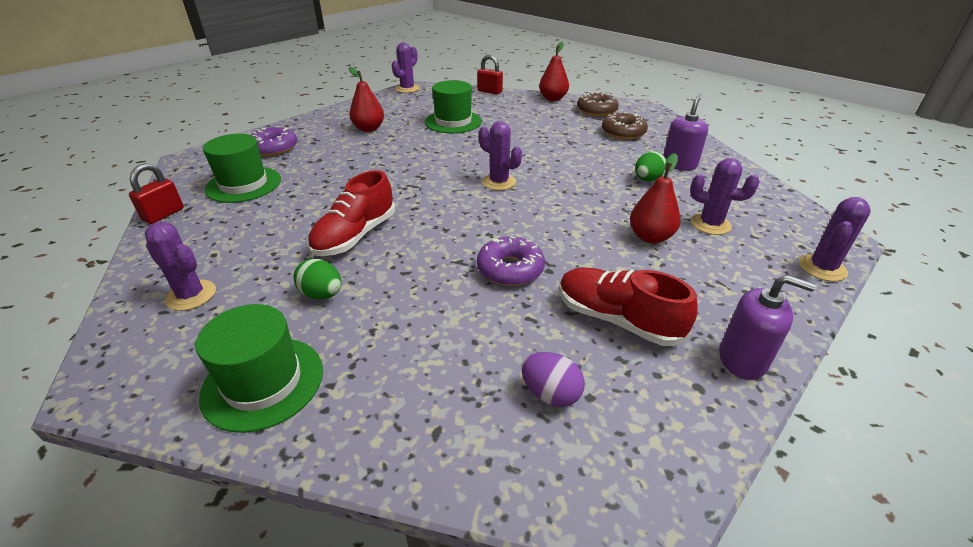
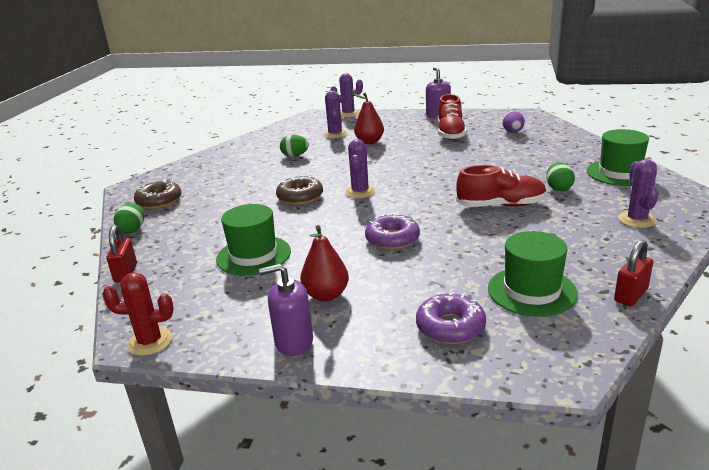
camera: 120 degrees left, 10 degrees down
red padlock [129,163,184,224] -> red padlock turned 45 degrees counterclockwise [614,240,653,306]
purple cactus [392,42,420,93] -> red cactus [102,272,174,356]
purple donut [477,236,545,286] -> purple donut moved to [365,213,420,250]
red pear [539,42,569,101] -> green egg [114,203,144,233]
brown donut [602,112,648,140] -> brown donut moved to [276,175,323,205]
purple soap dispenser [663,96,708,171] -> purple soap dispenser moved to [259,264,313,356]

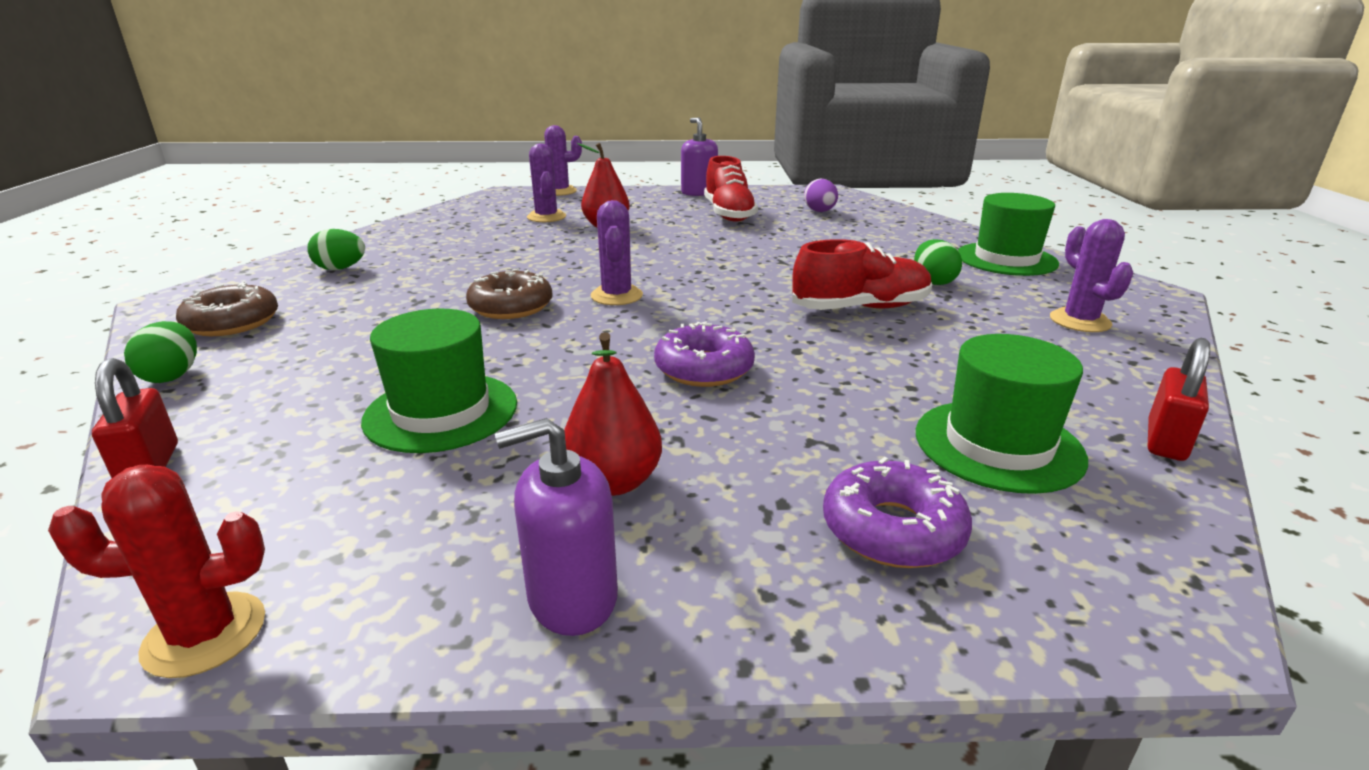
camera: 15 degrees left, 0 degrees up
green egg [280,135,309,157] -> green egg moved to [308,229,365,270]

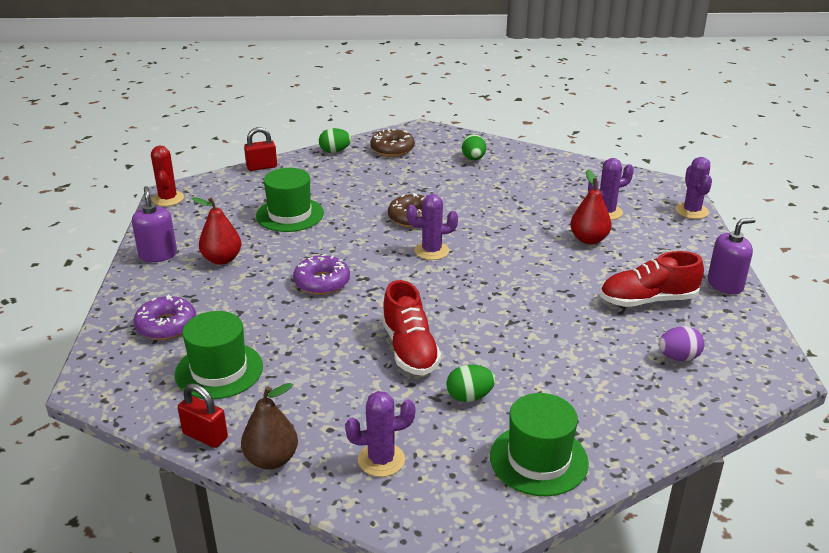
camera: 90 degrees right, 5 degrees up
none -> brown pear [241,383,298,470]

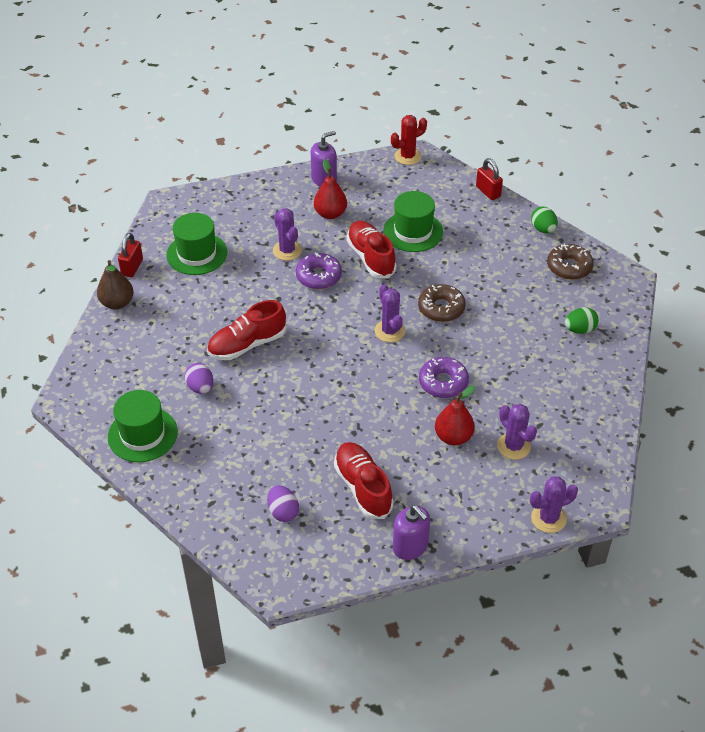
camera: 75 degrees right, 15 degrees up
purple donut [133,295,196,340] -> purple donut moved to [419,357,469,398]
purple cactus [345,391,415,477] -> purple cactus moved to [273,208,302,261]
green egg [446,365,495,402] -> purple egg [185,363,213,394]
none -> red shoe [347,221,397,278]

